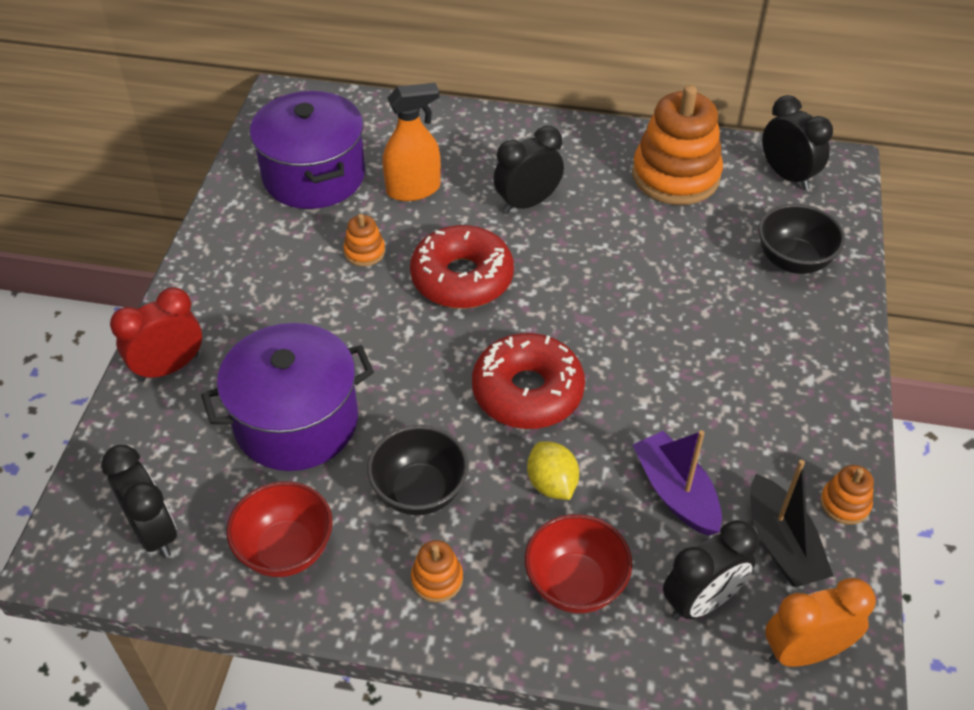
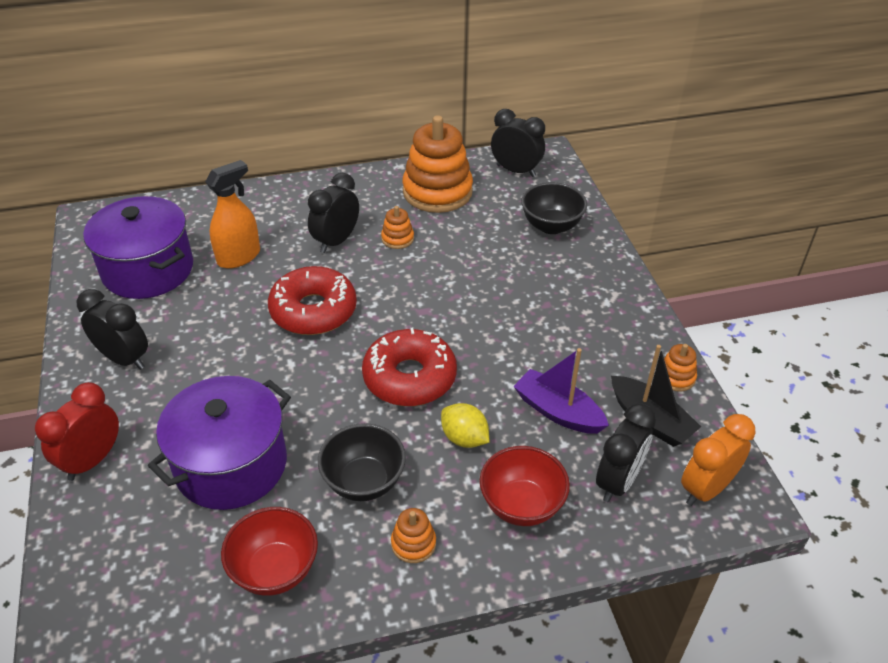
camera: 25 degrees left, 5 degrees down
black clock [101,445,177,558] -> black clock moved to [77,289,148,370]
orange stacking toy [343,214,385,266] -> orange stacking toy moved to [381,206,414,249]

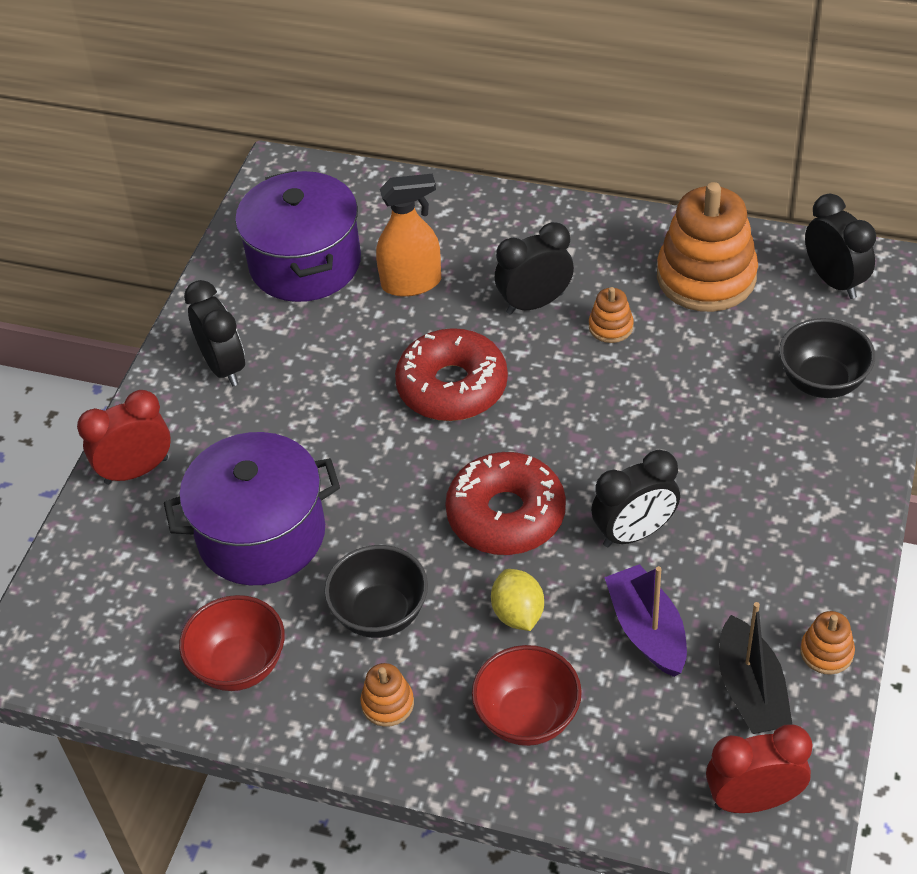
camera: 35 degrees right, 5 degrees up
black clock [596,403,656,502] -> black clock moved to [591,450,680,547]
orange clock [681,414,756,506] -> red clock [706,724,812,813]

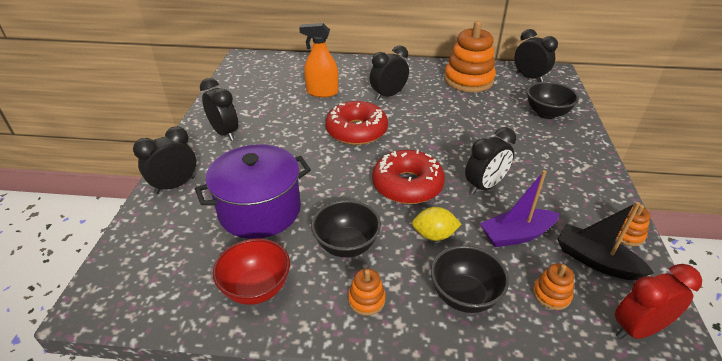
camera: 15 degrees left, 10 degrees down
red clock [77,390,171,485] -> black clock [133,126,196,194]
purple pot [235,170,361,302] -> none
orange spray bottle [376,174,441,297] -> orange spray bottle turned 150 degrees counterclockwise [299,23,338,97]
red bowl [472,645,582,746] -> black bowl [431,245,509,313]
yellow lemon [491,569,544,631] -> yellow lemon turned 60 degrees counterclockwise [412,207,461,241]
orange stacking toy [589,287,634,343] -> orange stacking toy moved to [533,263,574,310]
purple boat [604,564,687,677] -> purple boat turned 75 degrees counterclockwise [480,170,560,247]
black boat [719,602,793,734] -> black boat turned 150 degrees clockwise [557,202,654,280]

